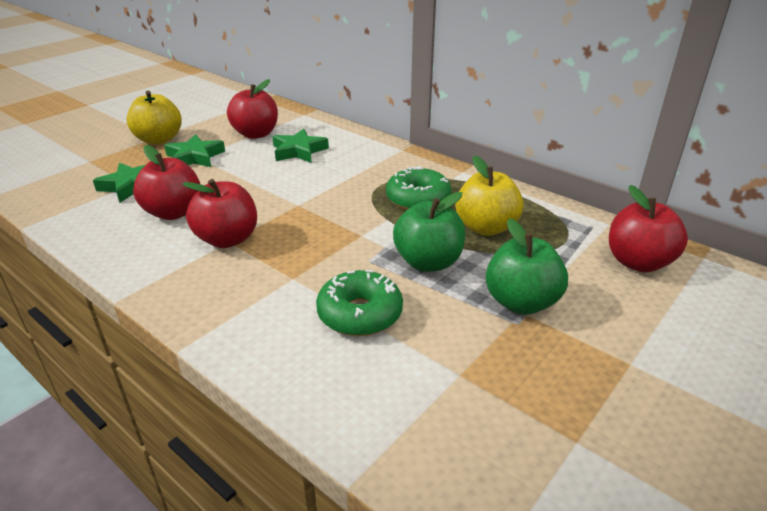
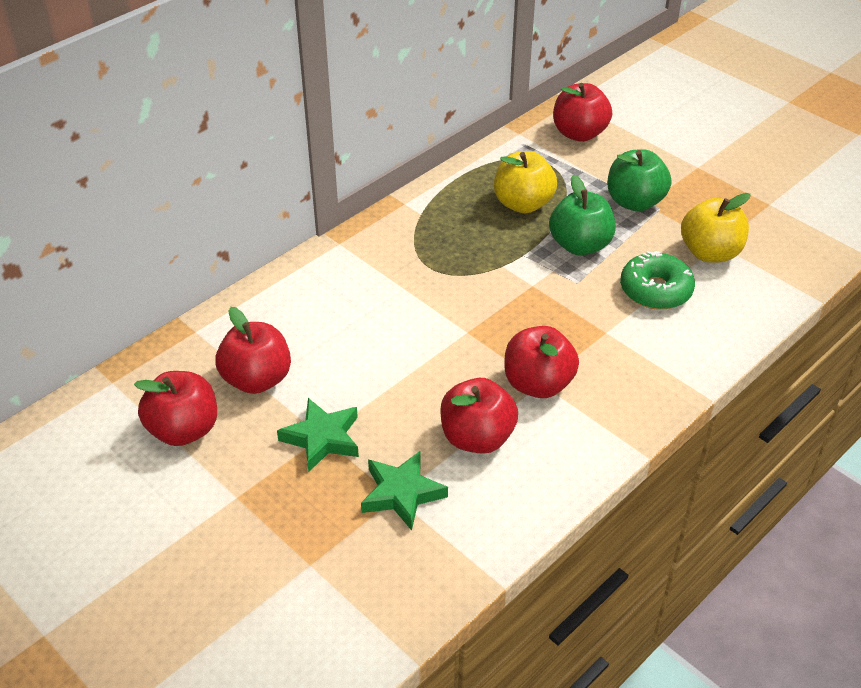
camera: 85 degrees left, 10 degrees up
yellow apple [127,91,182,145] -> yellow apple moved to [681,193,750,263]
green star [272,129,329,163] -> none
green donut [386,166,452,210] -> none
none -> red apple [134,371,217,446]

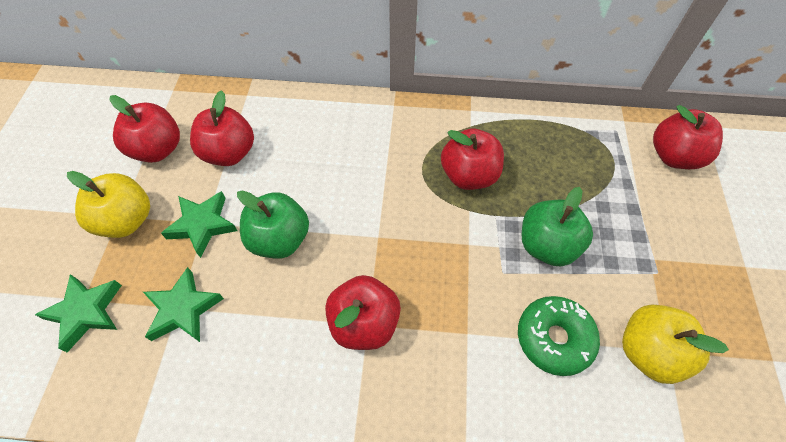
camera: 50 degrees right, 15 degrees up
red apple [440,378,518,454] -> red apple moved to [441,129,504,190]
yellow apple [494,151,557,213] -> yellow apple moved to [67,171,150,238]
green apple [607,149,671,212] -> green apple moved to [237,190,309,259]
none -> green star [35,274,122,352]

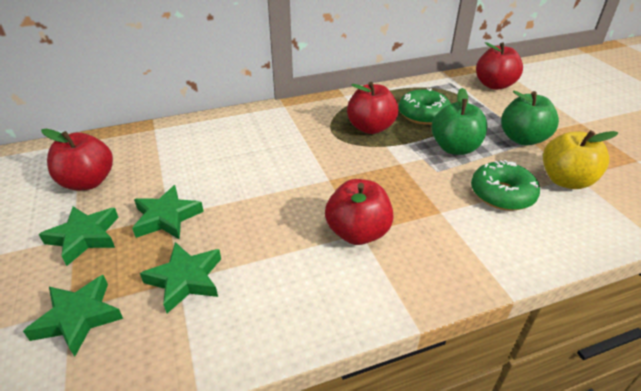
camera: 25 degrees left, 20 degrees down
yellow apple [67,171,150,238] -> green star [39,206,119,266]
red apple [190,90,254,166] -> none
green apple [237,190,309,259] -> green apple moved to [501,91,559,146]
none -> green donut [399,88,451,125]

